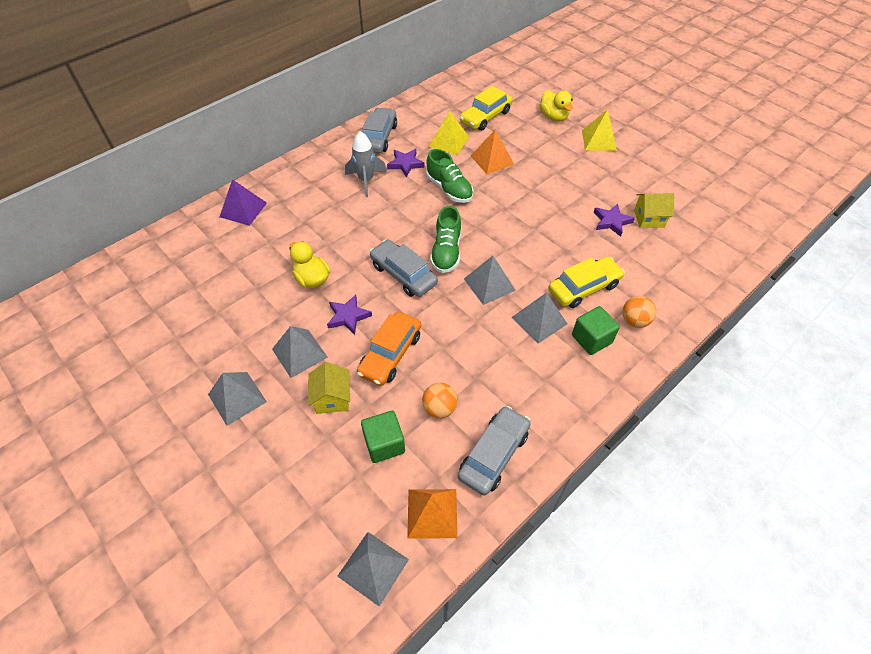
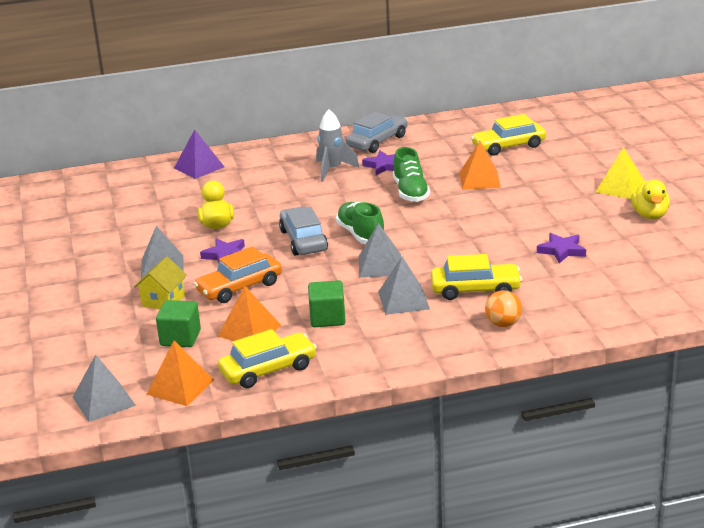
camera: 30 degrees right, 25 degrees down
grey pyramid [208,372,267,426] -> none
orange ball [422,383,458,418] -> orange pyramid [218,286,281,341]
yellow pyramid [429,111,469,155] -> none
green shoe [430,206,461,273] -> green shoe turned 120 degrees clockwise [336,202,386,244]
grey car [458,406,531,496] -> yellow car [218,329,317,388]
yellow duck [539,90,573,121] -> yellow duck moved to [631,180,670,219]
green cube [572,306,620,355] -> green cube moved to [308,280,346,327]
yellow house [634,193,674,228] -> none

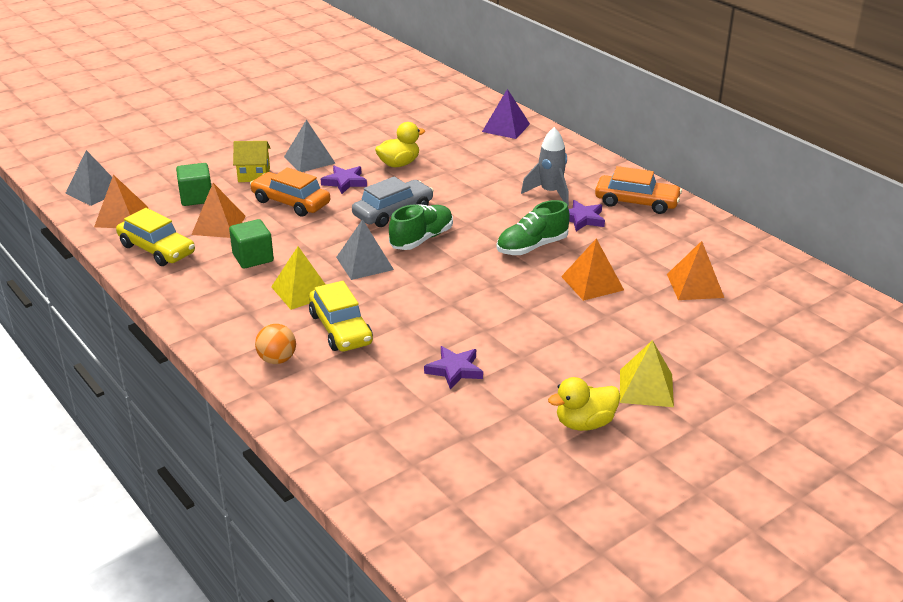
camera: 65 degrees right, 5 degrees up
grey car [346,112,408,153] -> orange car [595,166,682,214]
grey pyramid [378,256,430,315] -> yellow pyramid [271,246,326,310]
yellow car [471,114,546,156] -> orange pyramid [667,241,724,300]

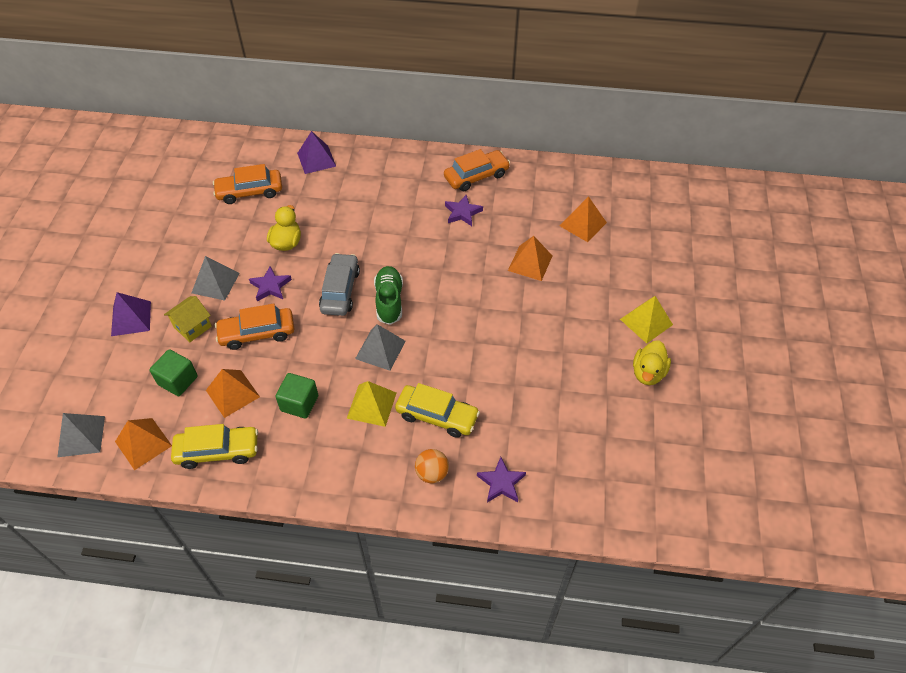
camera: 45 degrees left, 20 degrees up
purple star [424,346,483,390] -> purple star moved to [477,457,526,503]
green shoe [497,200,570,255] -> none
grey rocket [521,127,569,206] -> none
none -> purple pyramid [111,292,151,336]
none -> orange car [213,164,282,204]

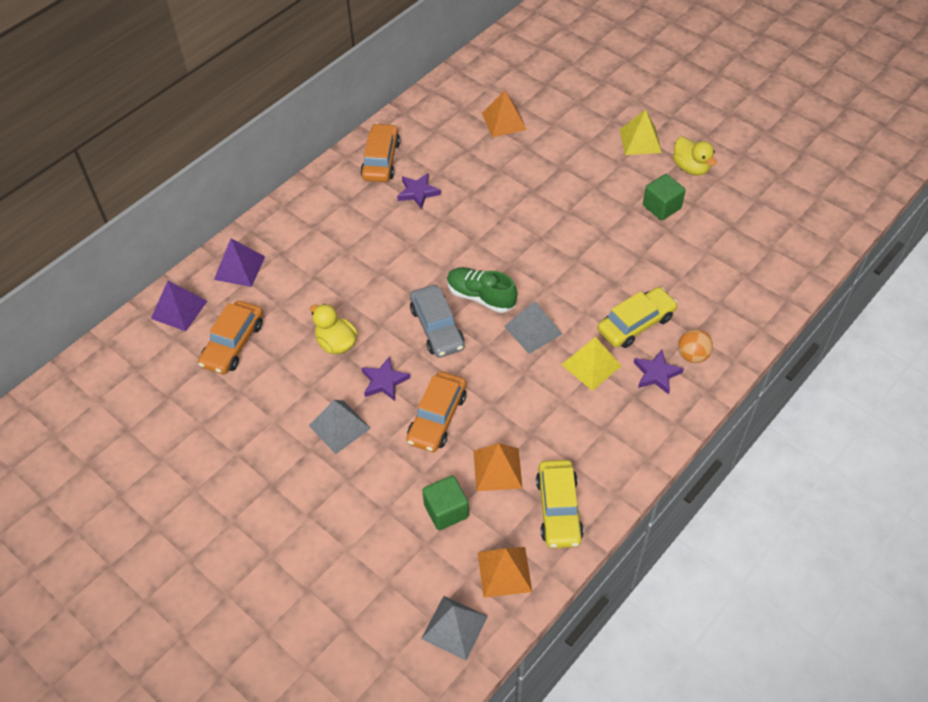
camera: 55 degrees left, 0 degrees up
purple pyramid [111,292,151,336] -> purple pyramid moved to [151,281,207,331]
yellow house [164,296,212,342] -> none
yellow car [171,424,258,469] -> yellow car turned 150 degrees clockwise [536,460,584,548]
green cube [275,373,318,419] -> green cube moved to [643,174,686,220]
grey car [319,253,360,316] -> grey car turned 150 degrees counterclockwise [410,285,464,358]
purple star [477,457,526,503] -> purple star moved to [634,350,684,395]
orange pyramid [508,236,553,281] -> none

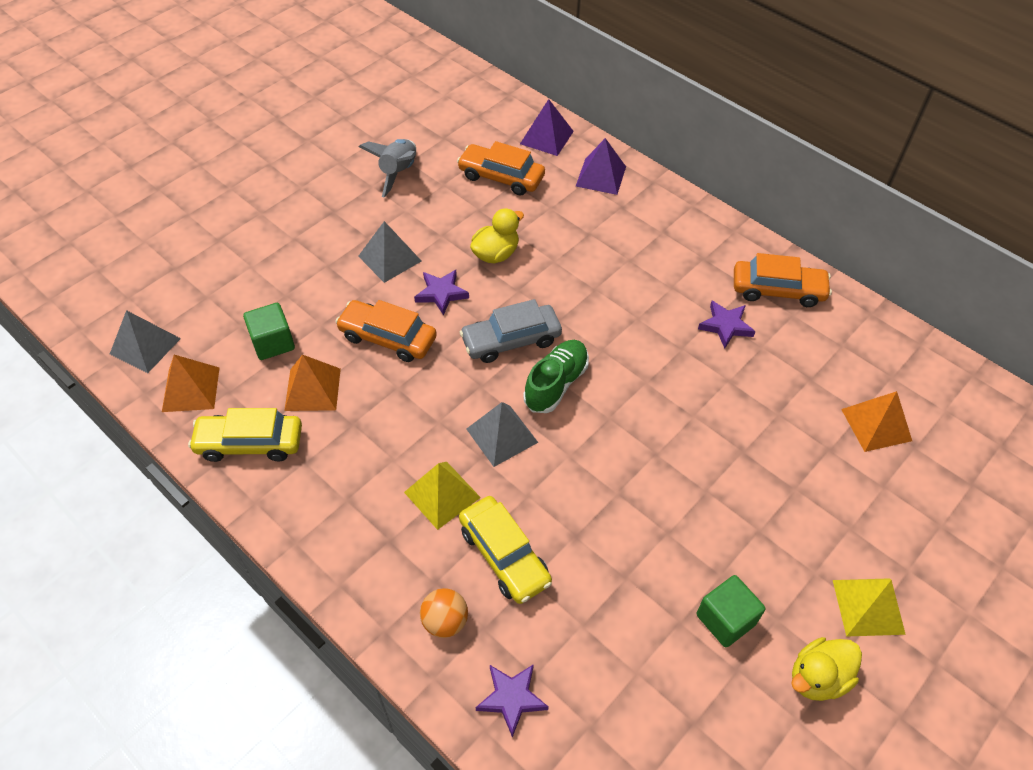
camera: 90 degrees right, 0 degrees up
purple star [634,350,684,395] -> purple star moved to [476,664,549,737]
none -> grey rocket [359,139,416,197]

